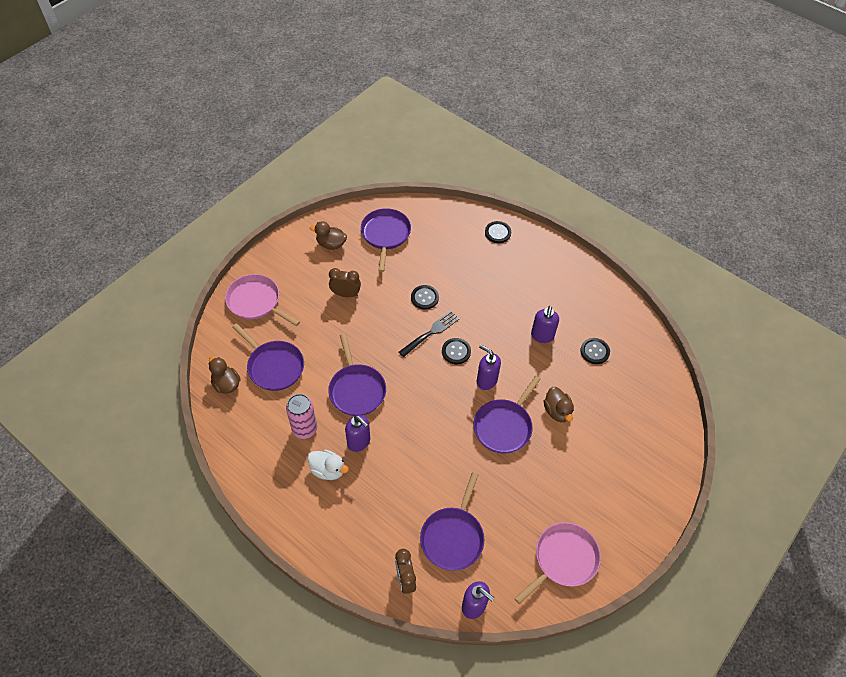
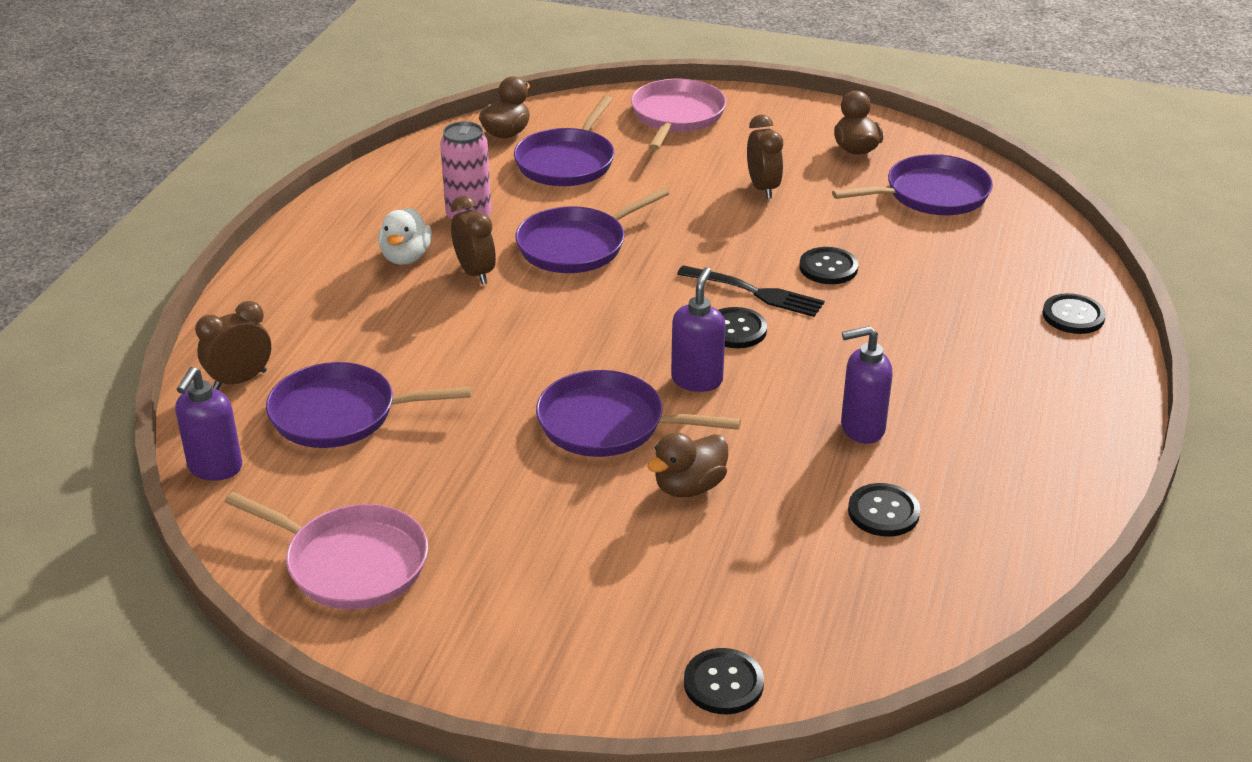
camera: 70 degrees right, 20 degrees down
purple soap dispenser [345,415,370,452] -> brown clock [451,196,496,285]
none -> black button [684,648,764,714]

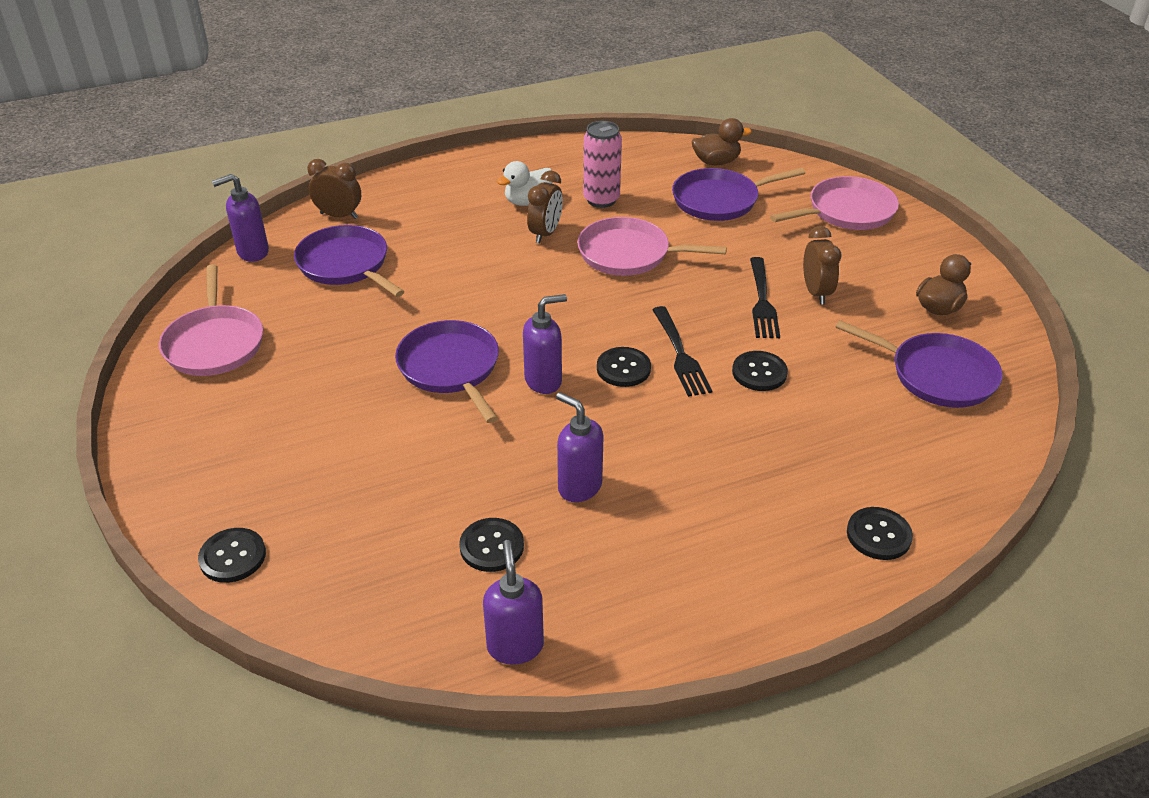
camera: 50 degrees right, 5 degrees up
purple pan [515,188,669,273] -> pink pan [577,217,727,276]
brown duck [647,432,728,497] -> none
brown clock [747,115,783,199] -> brown clock turned 45 degrees counterclockwise [803,226,841,305]
none -> purple soap dispenser [483,540,544,665]
none -> black fork [750,257,780,338]

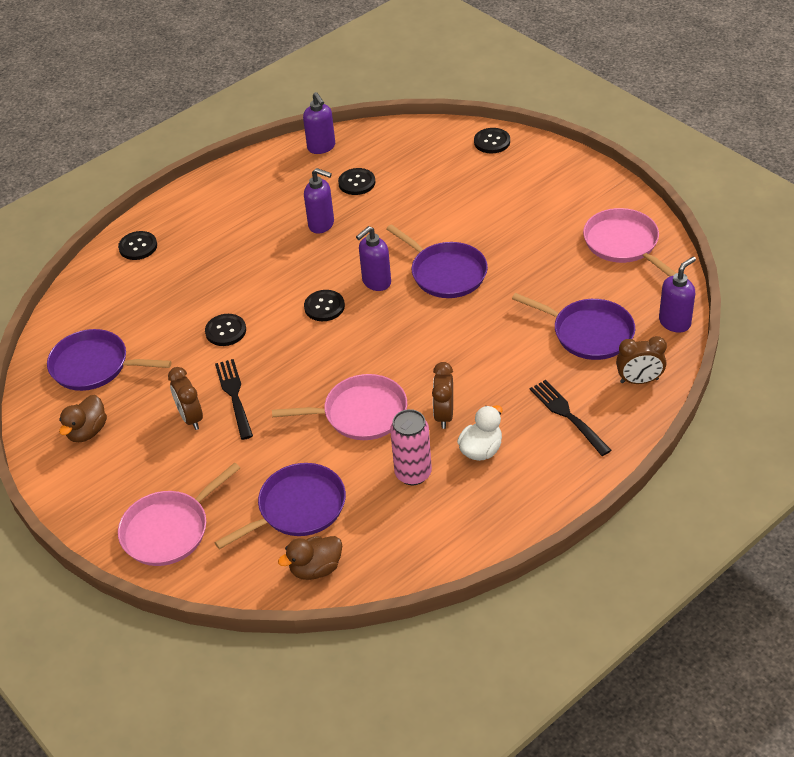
camera: 165 degrees right, 5 degrees up
black fork [652,306,712,397] -> black fork moved to [530,380,611,456]

